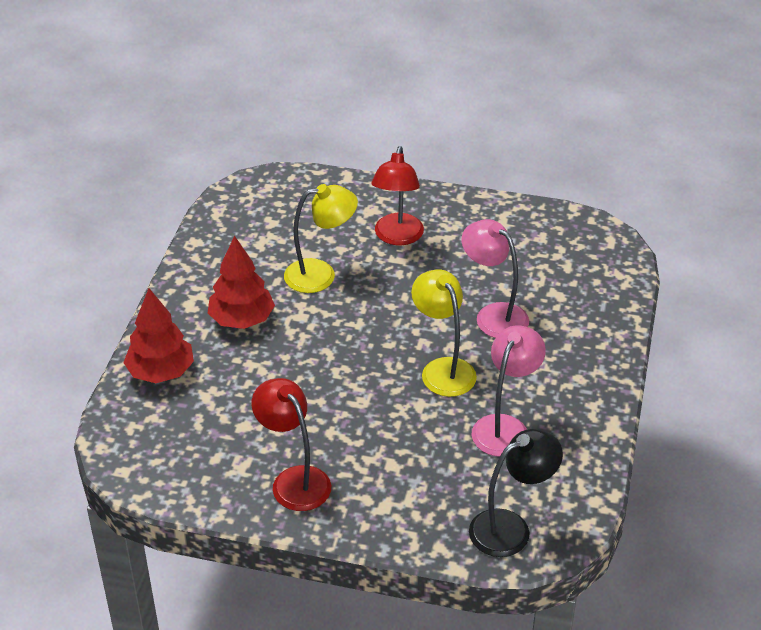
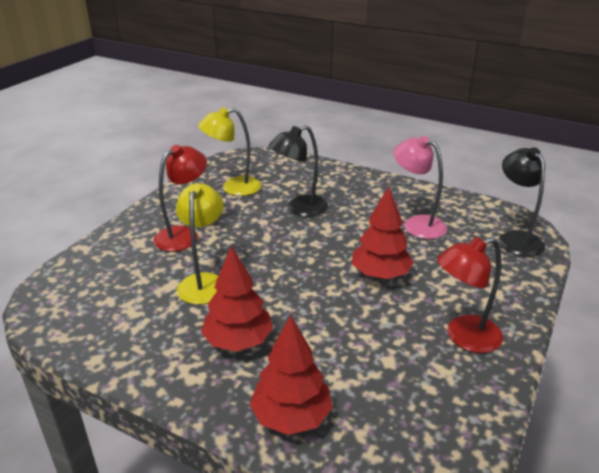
camera: 75 degrees left, 10 degrees down
red lamp [371,146,424,245] -> red lamp turned 75 degrees counterclockwise [153,145,207,251]
yellow lamp [411,269,477,397] -> yellow lamp moved to [198,107,261,196]
pink lamp [462,219,529,338] -> black lamp [269,125,328,217]
none -> red tree [352,187,413,279]

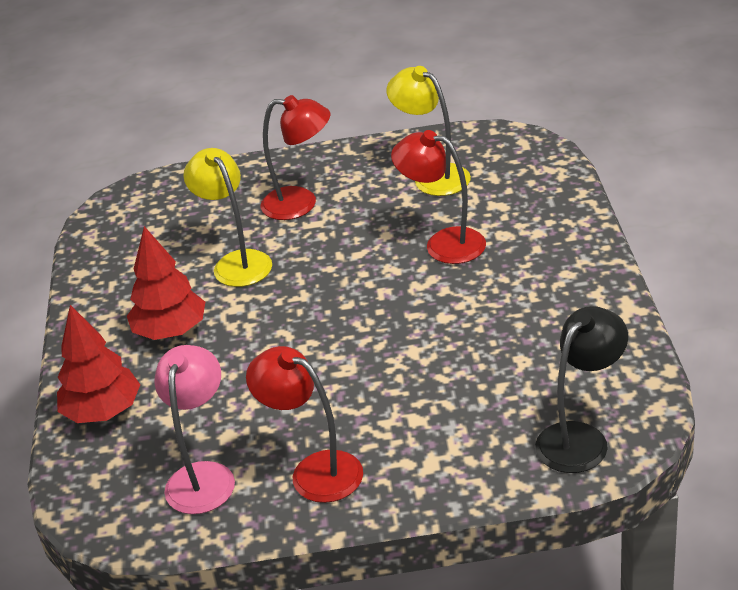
camera: 60 degrees right, 5 degrees up
yellow lamp [176,183,224,305] -> yellow lamp turned 90 degrees counterclockwise [184,148,272,287]
black lamp [269,125,328,217] -> red lamp [391,130,486,264]
red tree [352,187,413,279] -> none
pink lamp [394,136,447,239] -> pink lamp moved to [154,345,235,514]

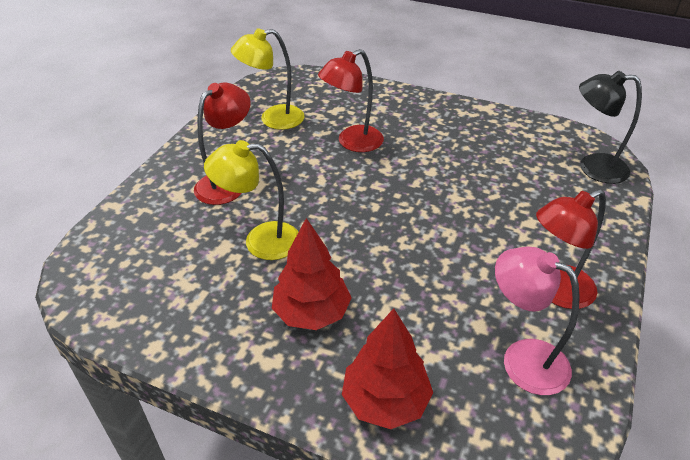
camera: 65 degrees left, 5 degrees up
black lamp [535,306,628,473] -> black lamp turned 60 degrees counterclockwise [579,71,642,184]

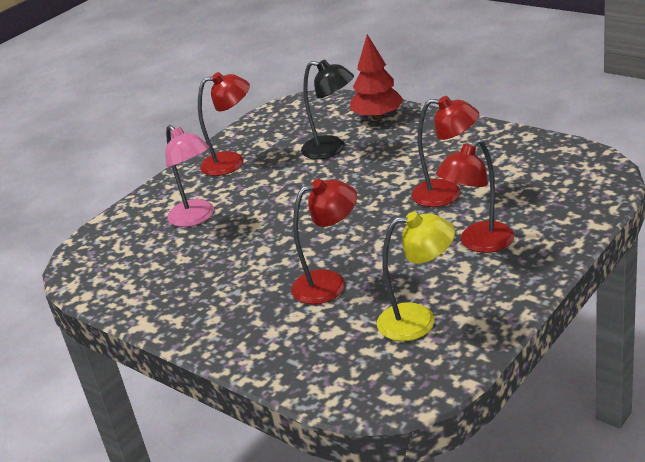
camera: 160 degrees left, 10 degrees down
yellow lamp [204,140,298,260] -> red lamp [412,96,479,207]
red tree [272,218,352,330] -> none
pink lamp [495,246,580,395] -> pink lamp moved to [165,125,214,227]
black lamp [579,71,642,184] -> black lamp moved to [301,60,354,159]

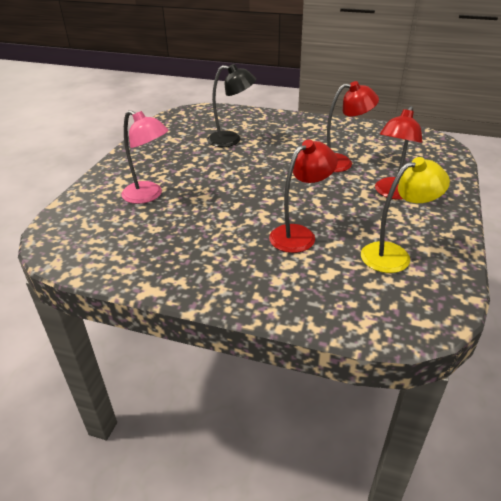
camera: 25 degrees left, 5 degrees up
red lamp [198,72,250,176] -> none
red tree [350,34,404,120] -> none

